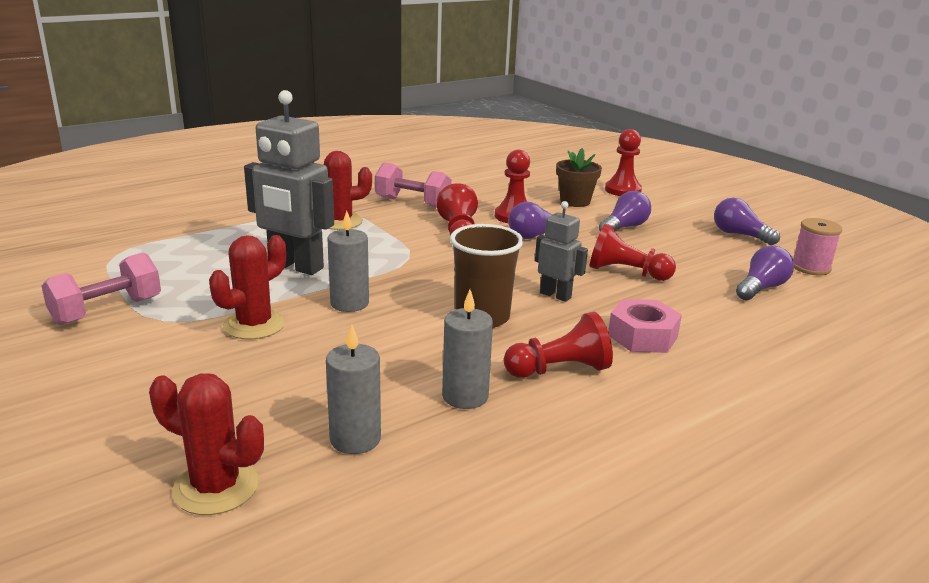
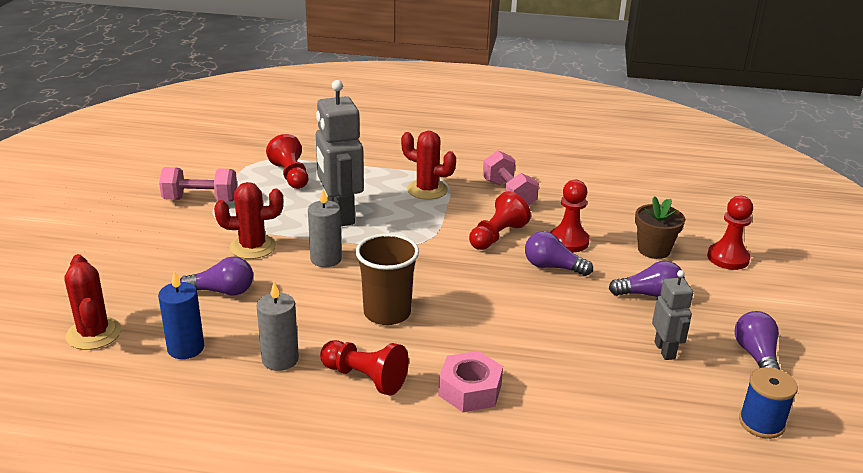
camera: 45 degrees right, 5 degrees up
grey candle [326,325,381,454] -> blue candle [158,271,204,359]
grey robot [535,201,588,302] -> grey robot moved to [652,270,693,360]
red pawn [590,224,676,281] -> red pawn moved to [266,134,308,189]
purple light bulb [736,245,794,300] -> purple light bulb moved to [180,257,253,296]
pink spool [793,218,842,276] -> blue spool [739,367,798,439]

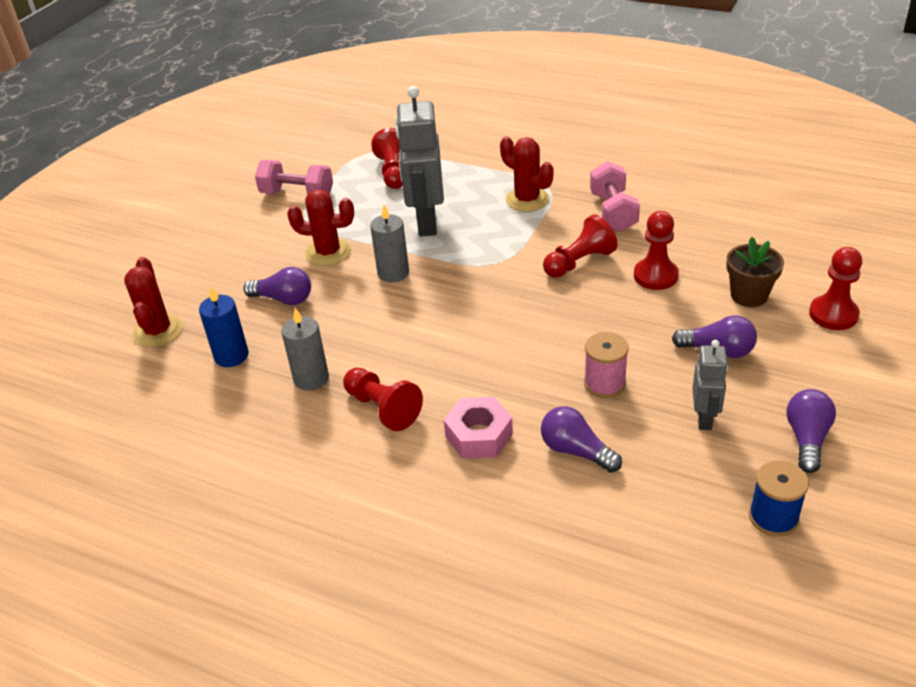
camera: 20 degrees right, 10 degrees up
brown cup [356,233,419,325] -> none
purple light bulb [525,231,593,276] -> purple light bulb moved to [541,406,622,473]
none -> pink spool [584,332,629,398]

